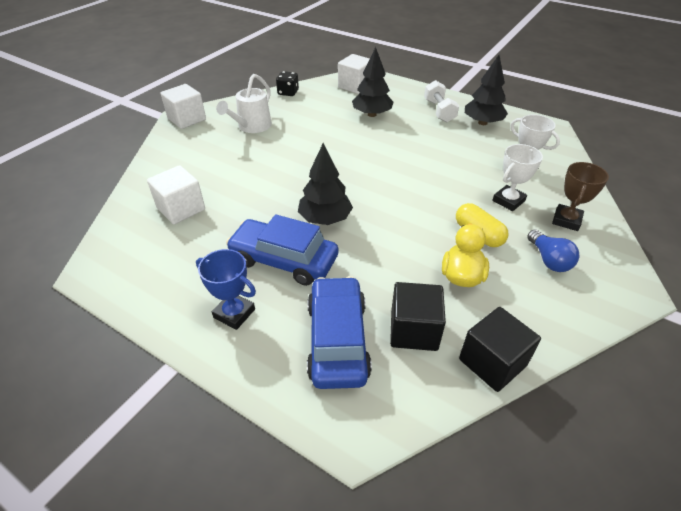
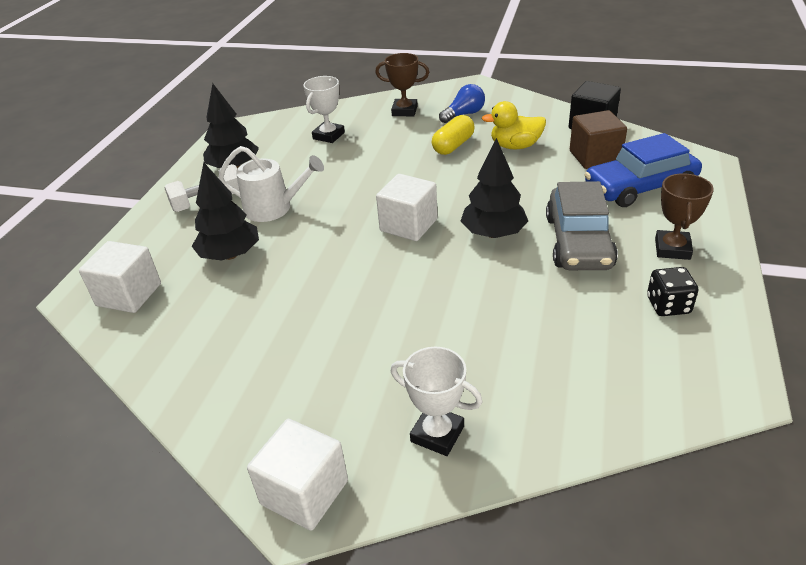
camera: 105 degrees left, 5 degrees down
white cube [147,165,205,224] -> white cube moved to [376,174,438,241]
blue trophy [196,249,256,330] -> brown trophy [655,173,714,260]
white watering can [216,74,272,133] -> white watering can moved to [218,146,324,222]
blue car [226,214,338,286] -> grey car [546,181,618,270]
black dice [276,71,299,96] -> black dice moved to [647,267,699,316]
black cube [390,282,446,351] -> brown cube [570,110,627,169]
white trophy [492,144,543,211] -> white trophy moved to [391,346,483,456]

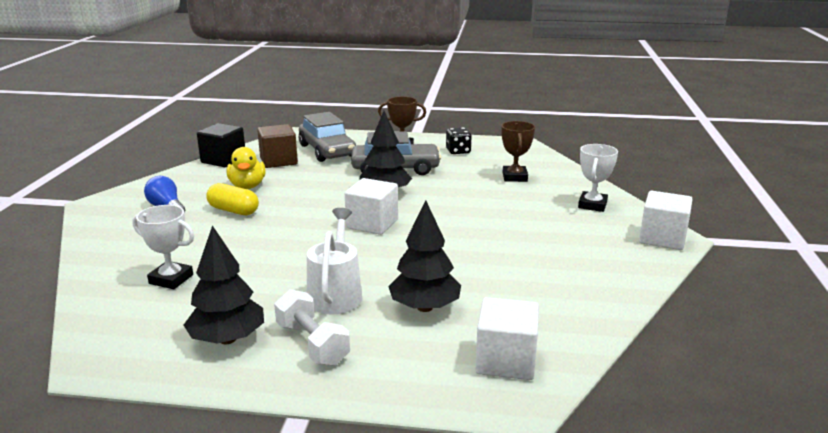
camera: 100 degrees left, 15 degrees down
brown trophy [375,53,429,116] -> brown trophy moved to [501,121,535,182]
blue car [584,133,702,207] -> grey car [299,112,356,162]

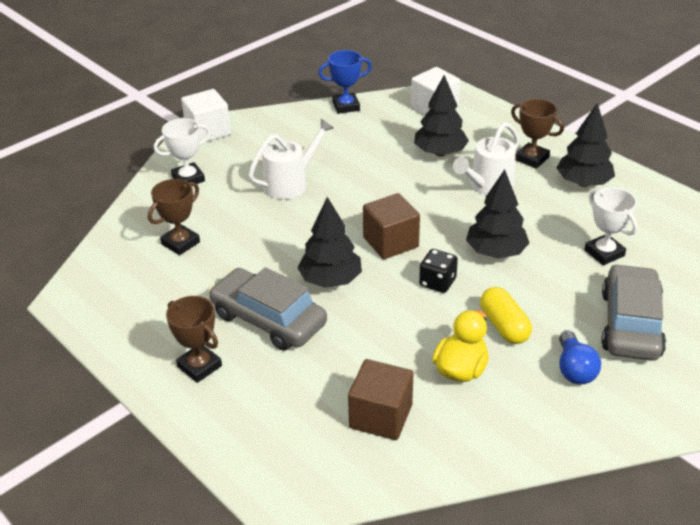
camera: 140 degrees left, 15 degrees up
black cube [197,123,245,167] -> none
white dumbbell [274,289,350,366] -> brown trophy [511,99,564,169]
grey car [299,112,356,162] -> grey car moved to [601,264,666,361]
white cube [345,178,398,235] -> brown cube [363,193,420,259]
black dice [446,127,472,154] -> black dice moved to [419,249,458,293]
none -> white watering can [248,119,334,199]
none -> blue trophy [318,50,372,114]
none -> black tree [466,169,529,259]

